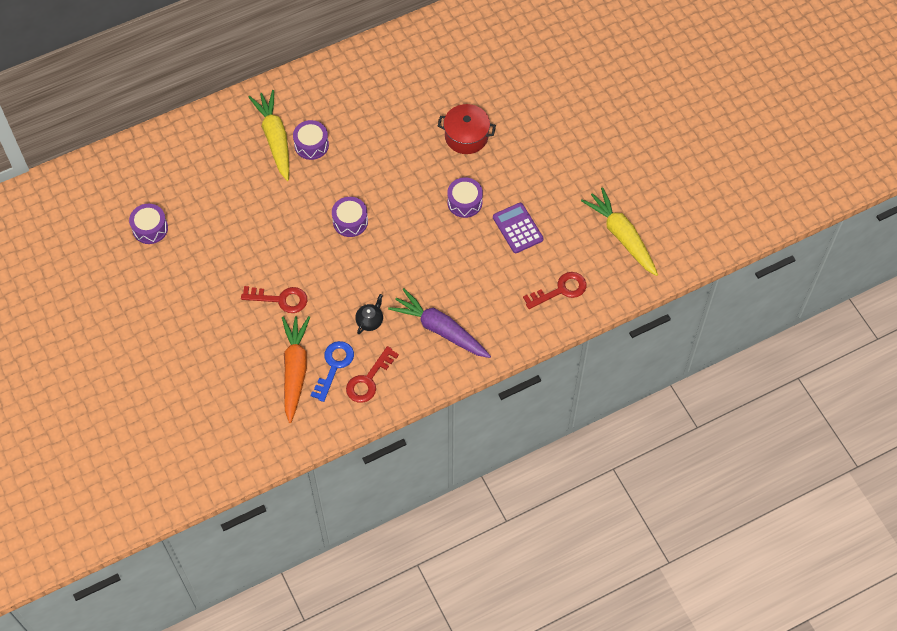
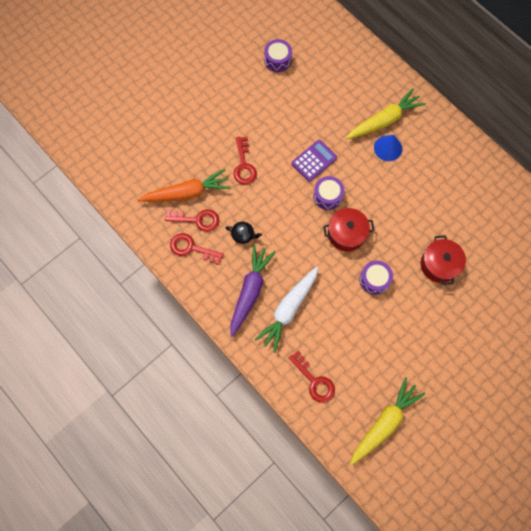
camera: 75 degrees right, 10 degrees up
purple drum [293,120,329,160] -> blue cone [374,135,402,161]
blue key [310,341,354,402] -> red key [165,209,219,232]
purple calculator [493,203,544,253] -> purple calculator moved to [291,140,337,182]
none -> white carrot [254,267,318,353]
none -> red pot [323,208,374,252]

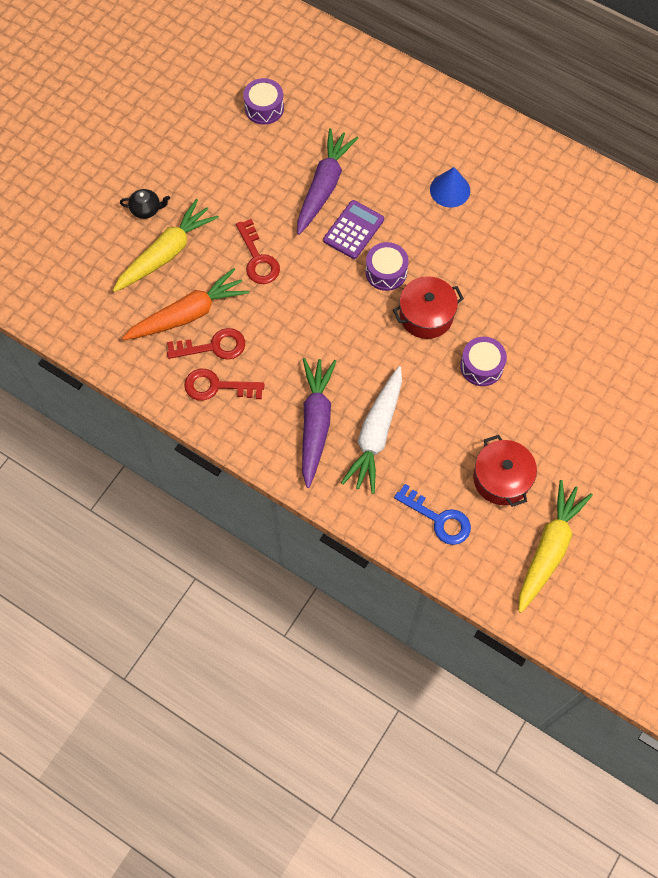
camera: 15 degrees left, 5 degrees down
black teapot [226,222,262,244] -> black teapot moved to [120,189,170,219]
red key [288,350,335,403] -> blue key [394,484,471,545]
yellow carrot [346,88,426,139] -> yellow carrot moved to [113,199,219,292]
red pot [421,235,466,285] -> red pot moved to [473,435,537,507]
none -> purple carrot [297,128,358,235]

